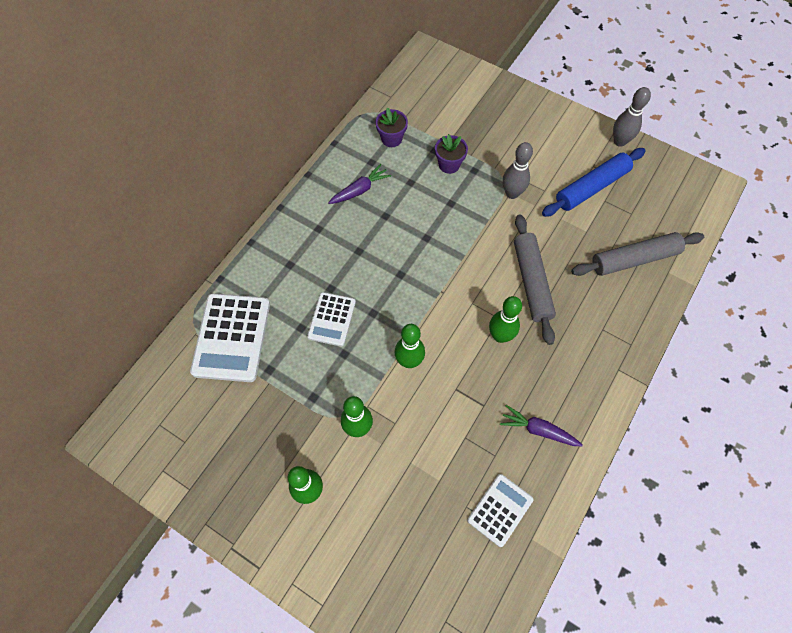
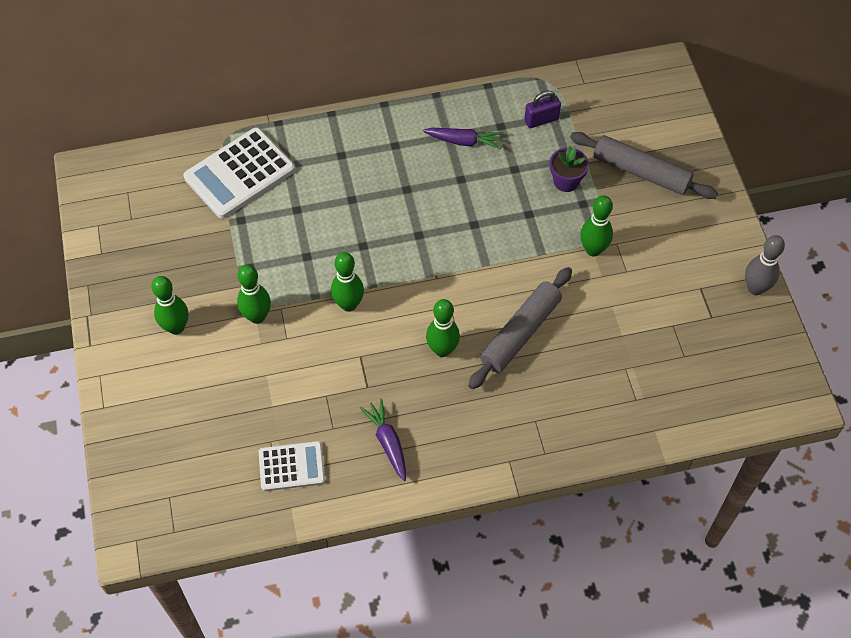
camera: 45 degrees right, 5 degrees down
white calculator [307,292,356,346] -> none
purple flower pot [376,108,408,147] -> purple padlock [524,91,561,128]
grey bowling pin [503,142,533,199] -> green bowling pin [580,195,613,256]
blue rolling pin [542,148,645,217] -> none
grey rolling pin [571,232,704,276] -> grey rolling pin moved to [570,132,718,199]

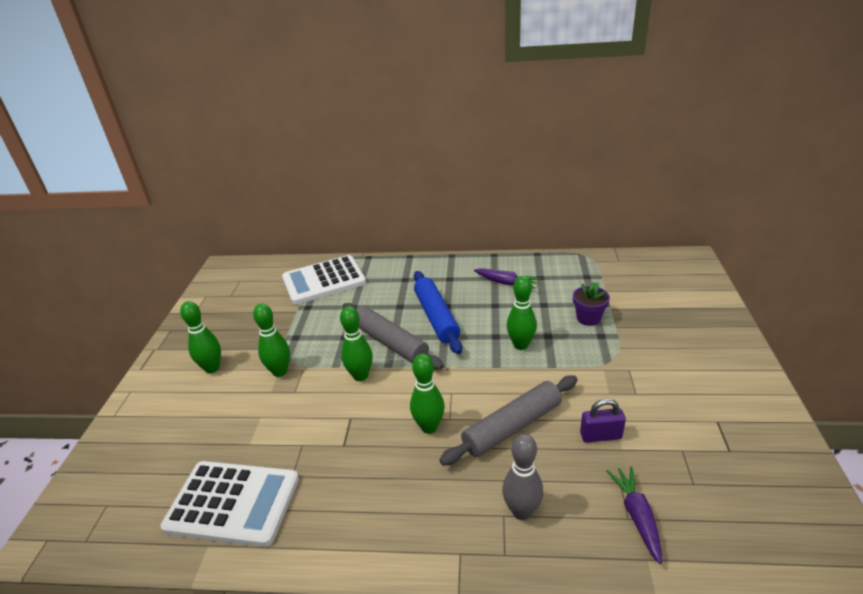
camera: 20 degrees right, 25 degrees down
white calculator [259,441,325,491] -> white calculator [160,461,299,547], size x1.68
purple carrot [360,399,406,481] -> purple carrot moved to [606,466,662,564]
purple padlock [524,91,561,128] -> purple padlock moved to [580,399,626,443]
grey rolling pin [570,132,718,199] -> grey rolling pin moved to [342,303,443,370]
green bowling pin [580,195,613,256] -> green bowling pin moved to [507,276,537,350]
grey bowling pin [745,235,785,295] -> grey bowling pin moved to [502,434,543,520]
none -> blue rolling pin [414,271,462,354]

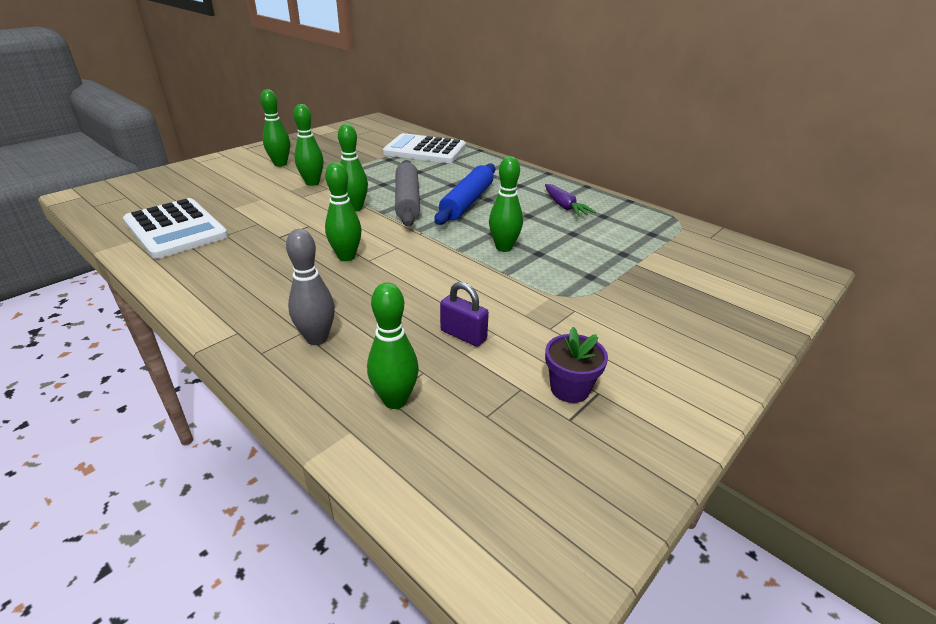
camera: 35 degrees right, 0 degrees up
grey rolling pin [439,375,578,465] -> none
purple flower pot [573,282,610,326] -> purple flower pot moved to [545,327,608,403]
purple carrot [606,466,662,564] -> green bowling pin [367,282,418,409]

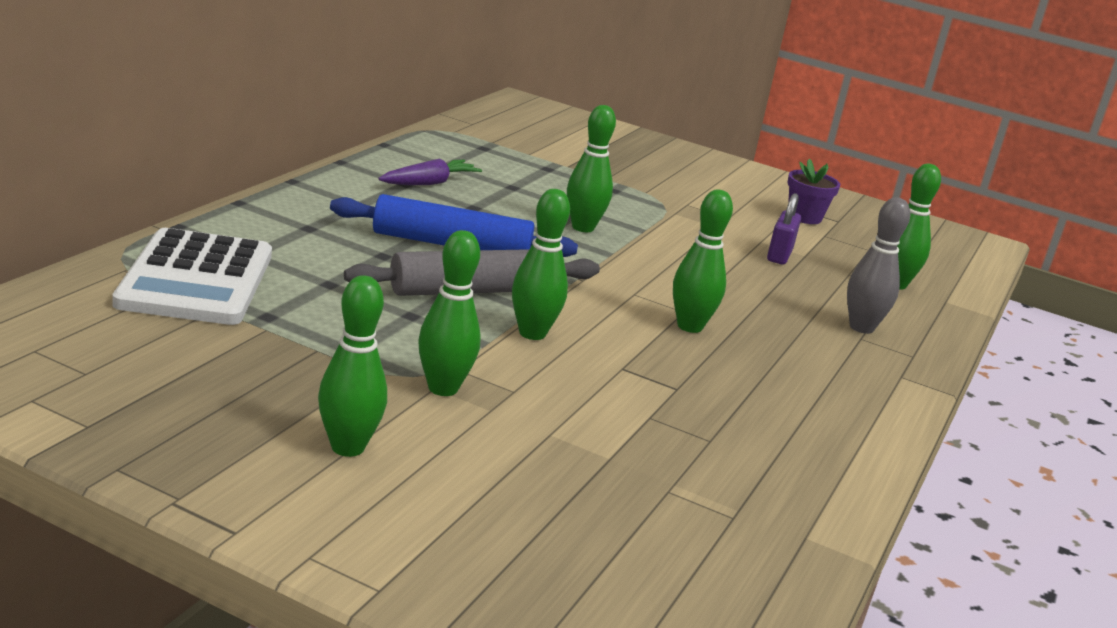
camera: 110 degrees left, 10 degrees down
white calculator [123,198,228,259] -> none

